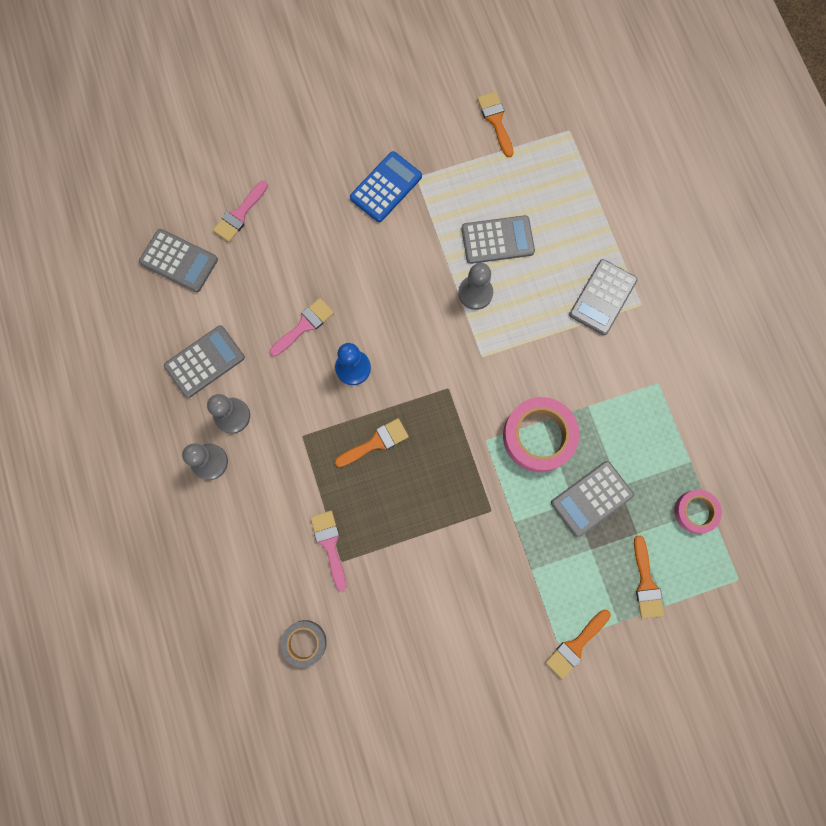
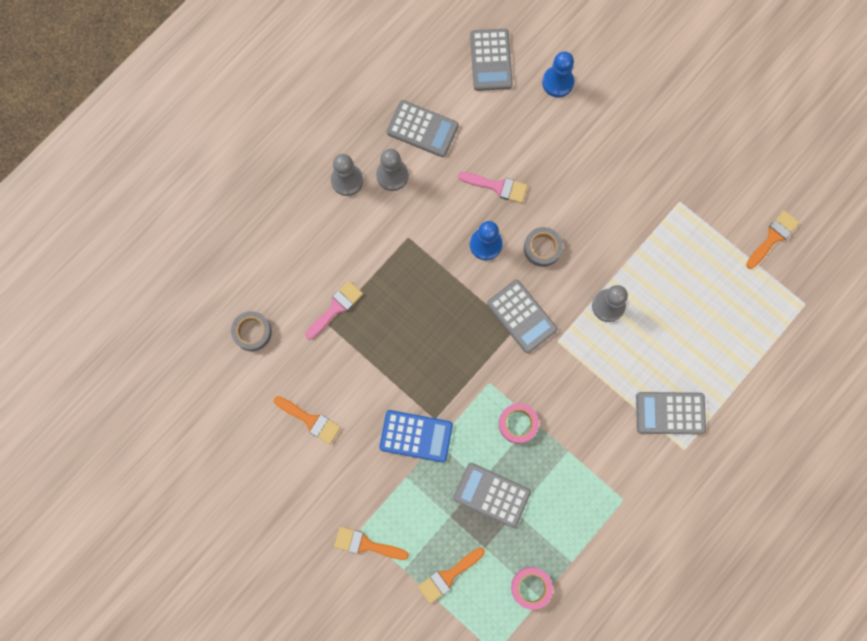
camera: 60 degrees right, 0 degrees up
pink brush [213,181,268,242] -> blue pawn [542,51,574,97]
orange brush [335,418,409,467] -> orange brush moved to [274,396,341,444]
blue calculator [350,151,422,222] -> blue calculator moved to [379,410,453,463]
grey calculator [462,215,535,264] -> grey calculator moved to [487,280,557,353]
pink tape [503,397,580,473] -> pink tape [499,403,539,444], size x0.58
none -> grey tape [524,227,563,267]

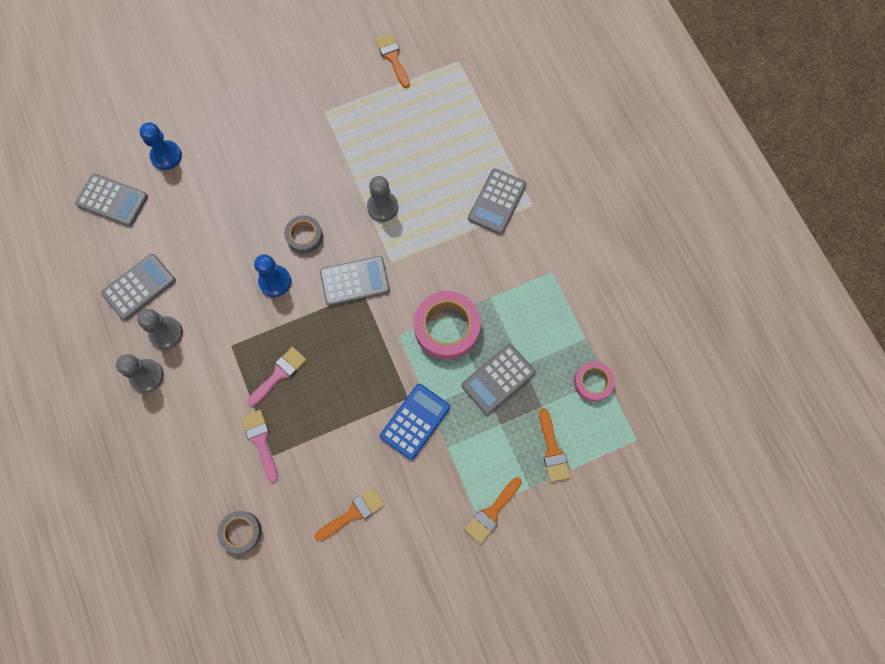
camera: 65 degrees left, 5 degrees down
pink brush [458,172,528,203] -> pink brush moved to [247,347,306,406]
pink tape [499,403,539,444] -> pink tape [414,291,481,360], size x1.73

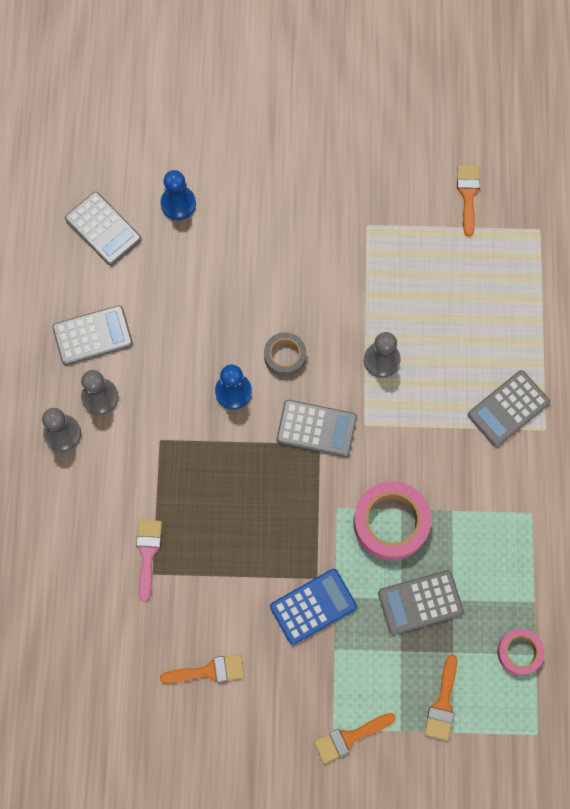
camera: 25 degrees right, 0 degrees up
grey tape [218,511,262,554] -> none
pink brush [247,347,306,406] -> none

